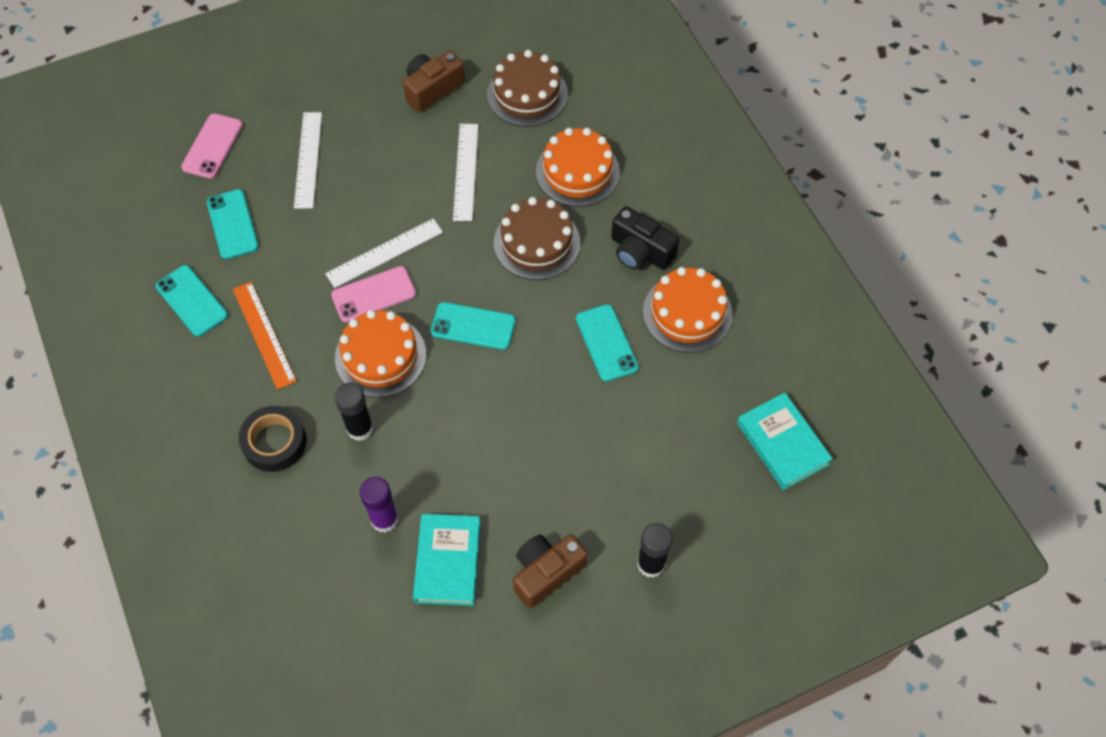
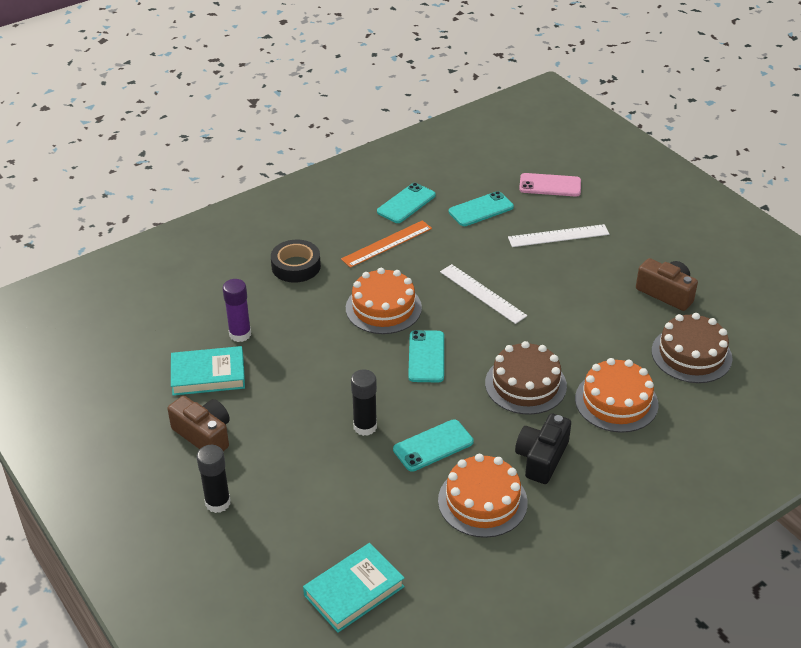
camera: 80 degrees right, 20 degrees down
pink phone [331,266,416,322] -> none
black glue stick [334,383,373,441] -> black glue stick moved to [351,370,377,436]
white ruler [453,124,478,221] -> none

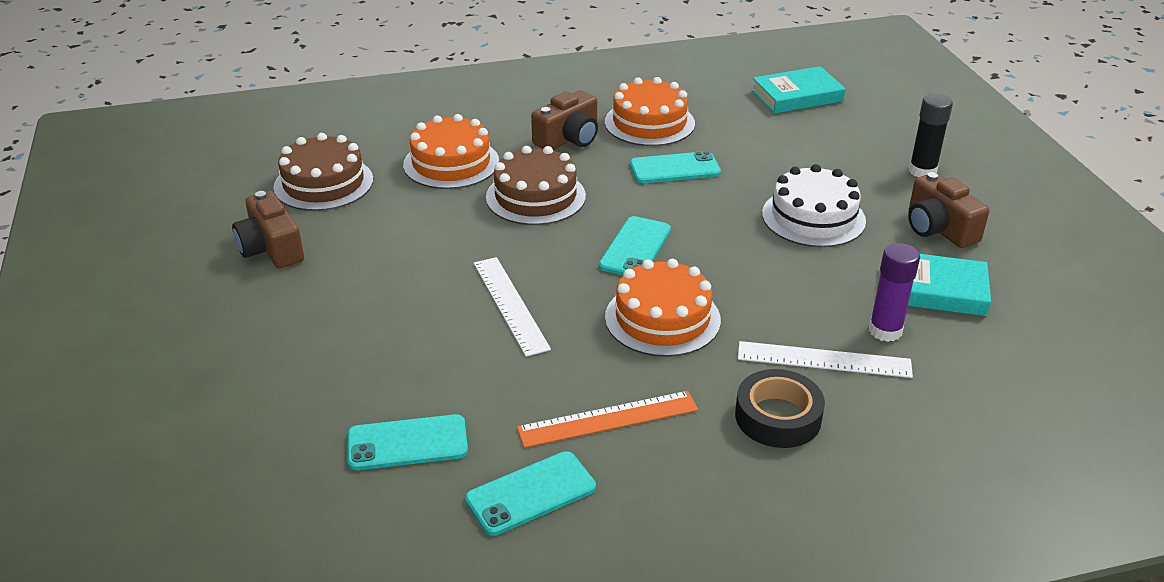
camera: 160 degrees left, 5 degrees down
black glue stick [351,370,377,436] -> none
white ruler [508,224,610,247] -> white ruler moved to [738,341,913,378]
black camera [515,413,571,484] -> brown camera [531,90,598,150]
pink phone [519,173,581,197] -> none
none -> white cake [762,164,866,247]

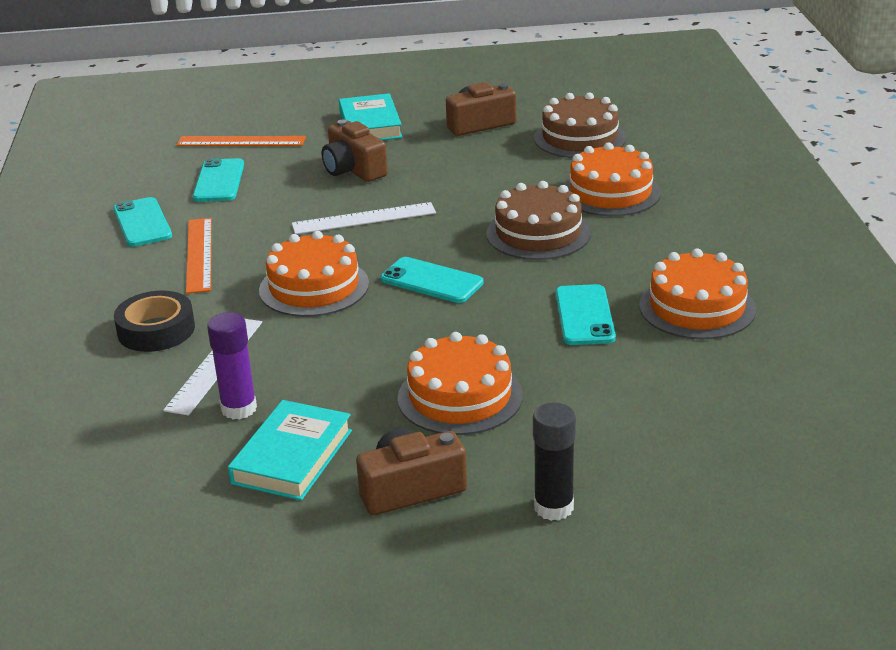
camera: 100 degrees right, 5 degrees down
brown camera [531,90,598,150] -> brown camera moved to [322,120,388,182]
turquoise book [752,66,846,114] -> turquoise book moved to [339,93,402,140]
white cake [762,164,866,247] -> orange cake [398,332,523,435]
none -> orange ruler [177,136,306,146]

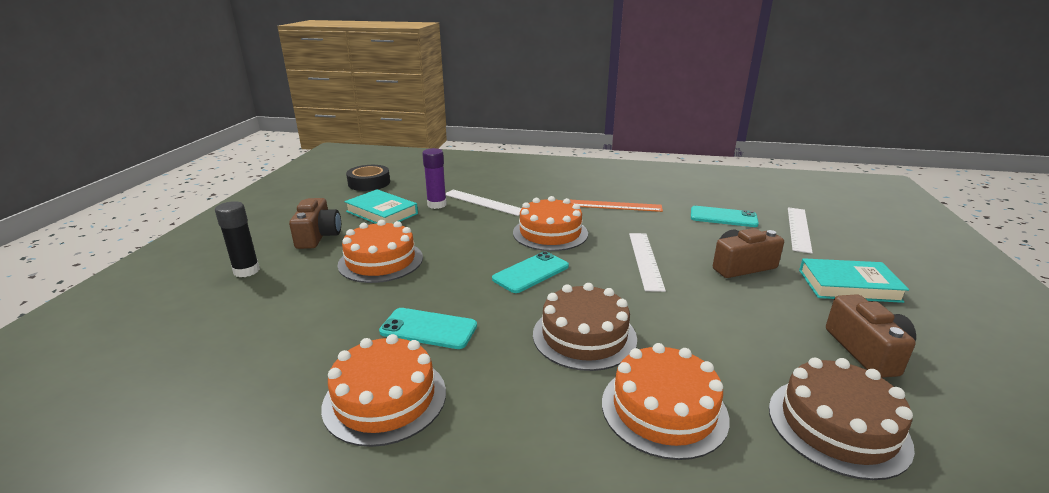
camera: 105 degrees right, 5 degrees down
turquoise phone [113,197,172,247] -> none
black tape [114,291,195,352] -> black tape moved to [346,165,390,191]
orange ruler [177,136,306,146] -> white ruler [788,207,813,254]

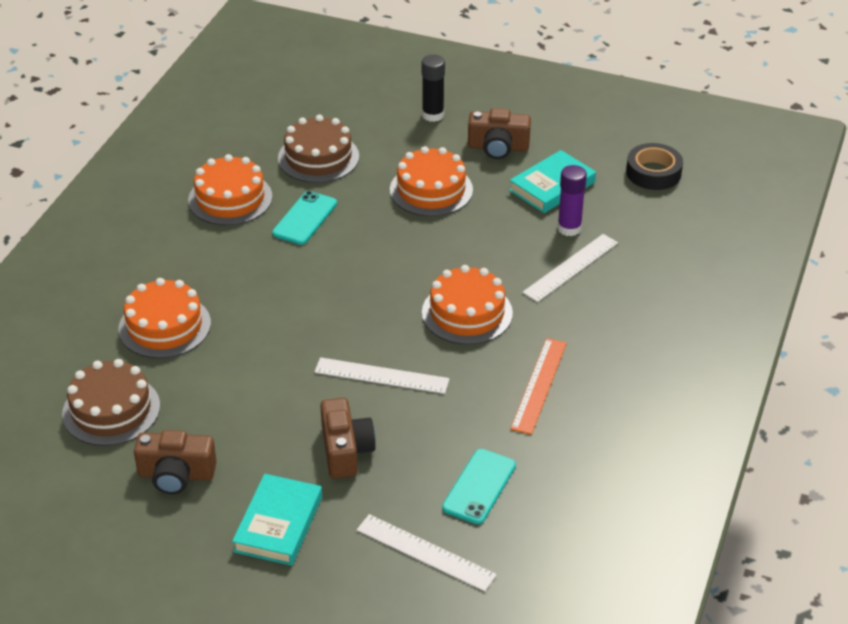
camera: 100 degrees right, 15 degrees up
turquoise phone [492,251,569,293] -> none
brown cake [533,283,637,371] -> brown cake moved to [278,115,359,183]

